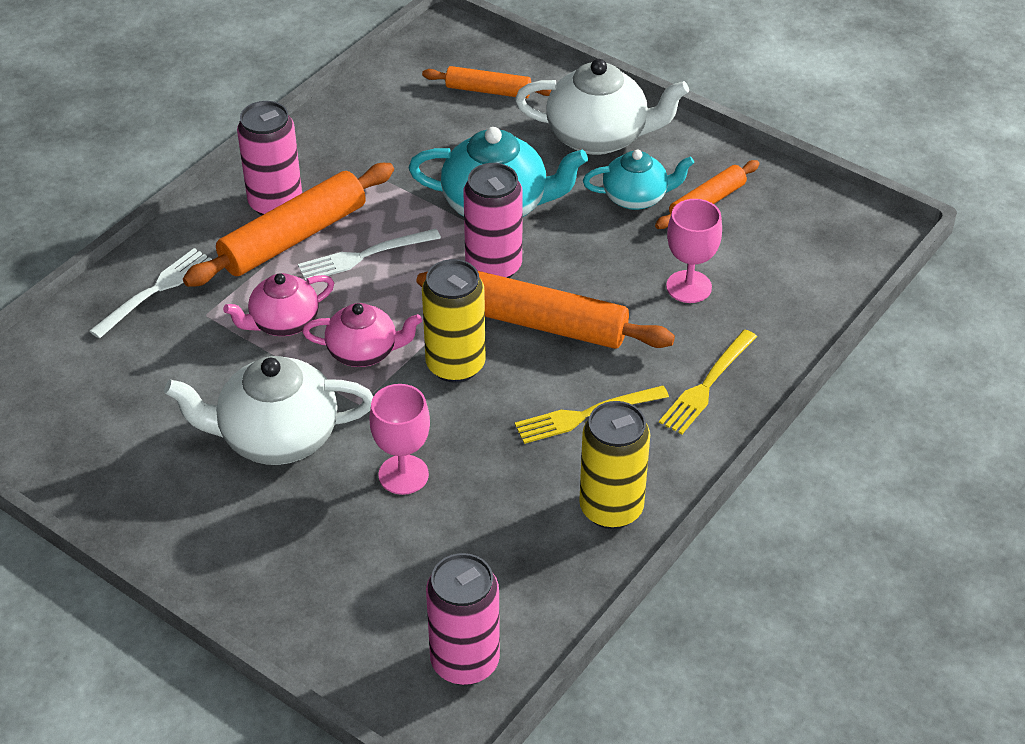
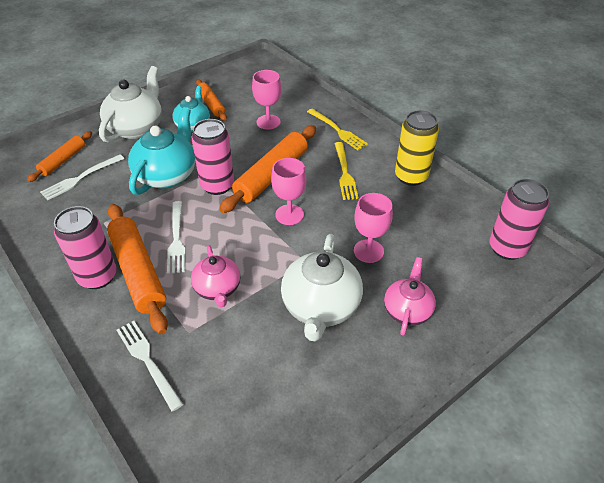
camera: 75 degrees left, 0 degrees up
pink teapot [302,303,422,367] -> pink teapot moved to [384,257,436,336]
yellow can [422,259,486,383] -> pink goblet [271,158,307,225]
none -> white fork [40,154,124,200]

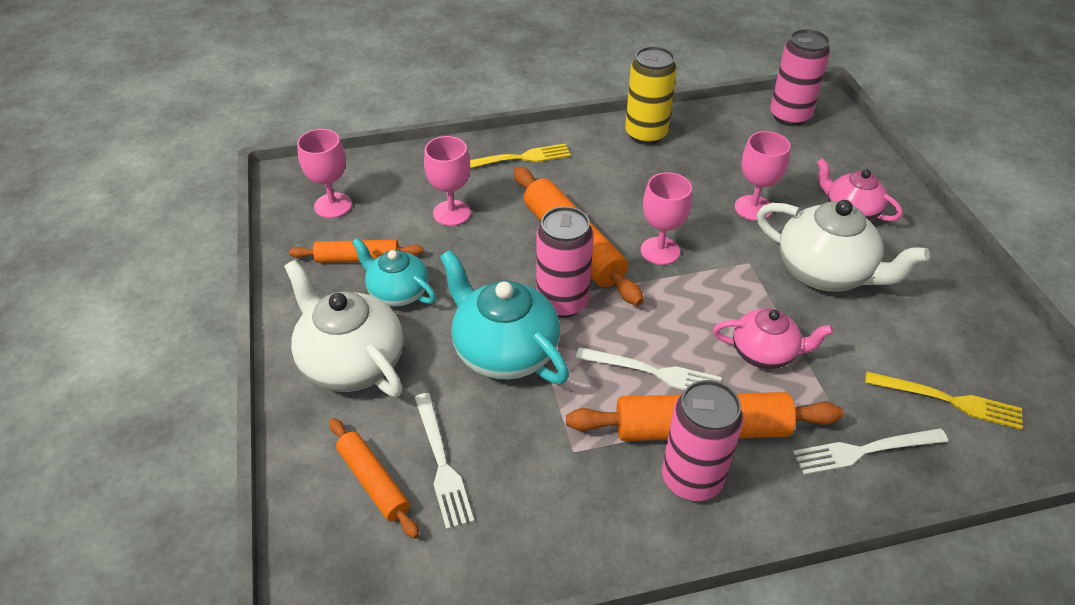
camera: 65 degrees left, 0 degrees up
yellow fork [334,142,359,200] -> yellow fork moved to [865,372,1023,430]
none -> pink goblet [297,129,352,218]

